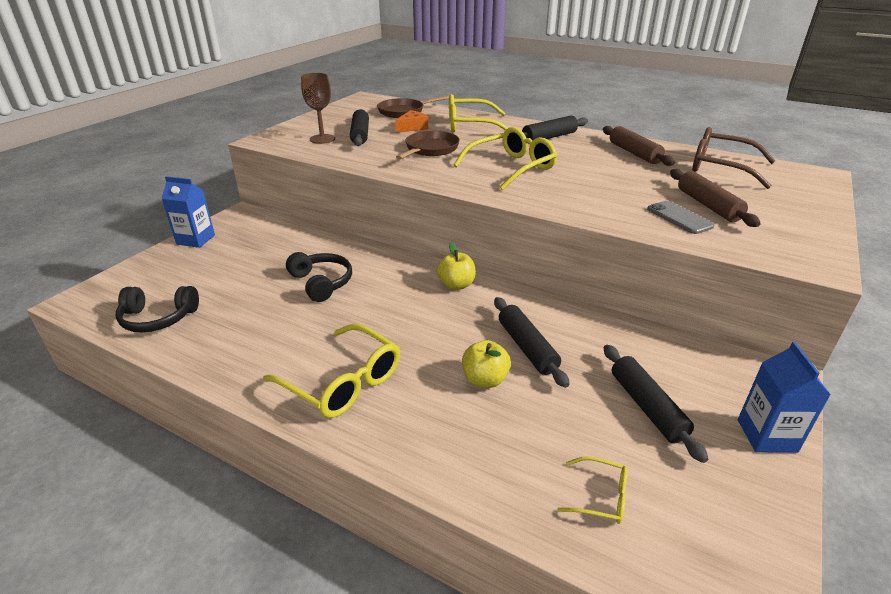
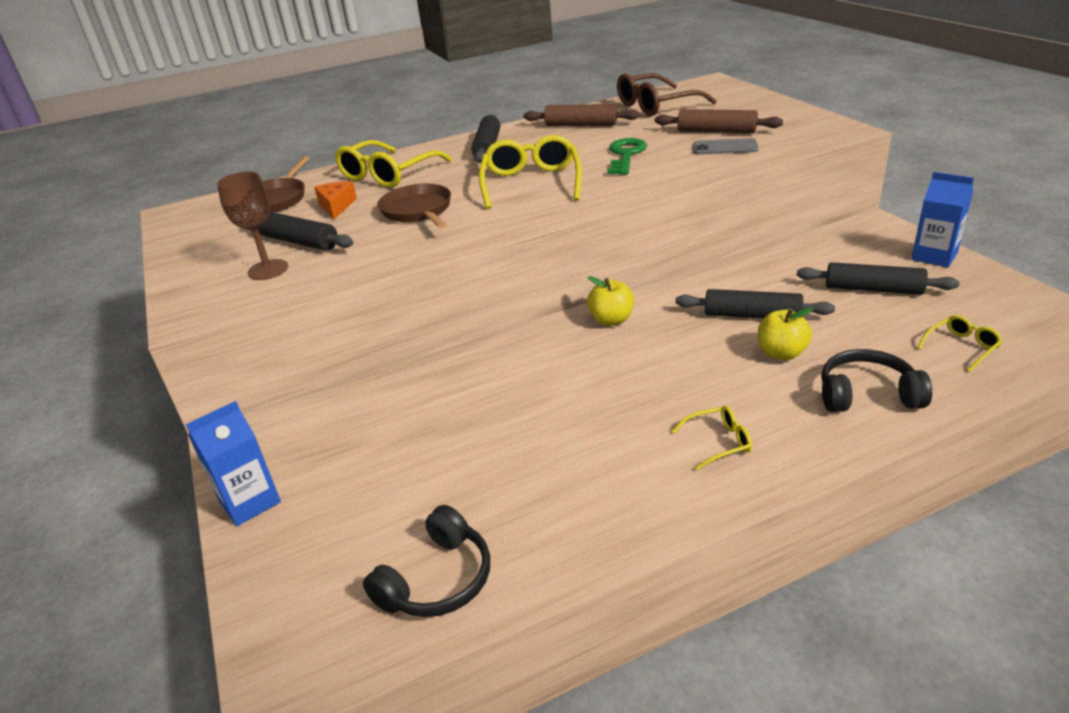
camera: 50 degrees left, 0 degrees up
yellow glasses [263,324,400,418] -> yellow glasses [672,406,752,470], size x0.49
black headphones [286,252,352,302] -> black headphones moved to [821,349,932,412]
none -> green key [607,138,647,175]

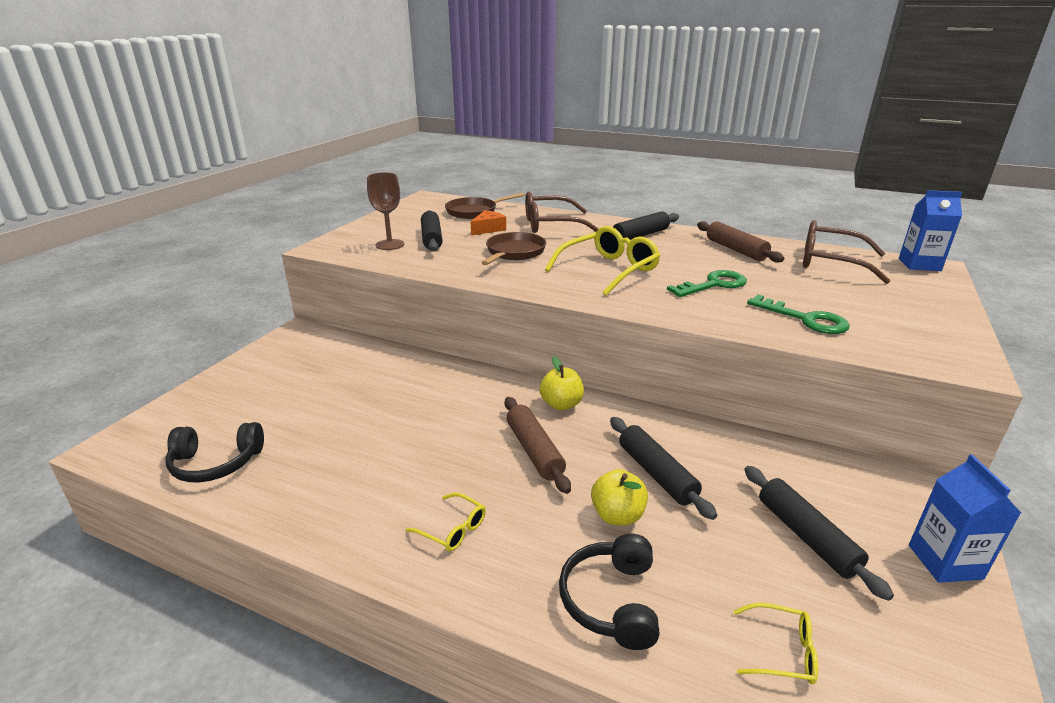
camera: 45 degrees right, 5 degrees down
blue carton [186,401,281,526] -> blue carton moved to [899,190,962,271]
yellow glasses [335,140,452,188] -> brown glasses [525,192,598,233]
brown rolling pin [655,109,783,133] -> brown rolling pin moved to [505,397,571,494]
grey phone [693,138,758,155] -> green key [747,294,850,334]
black headphones [821,349,932,412] -> black headphones turned 135 degrees counterclockwise [559,534,660,650]

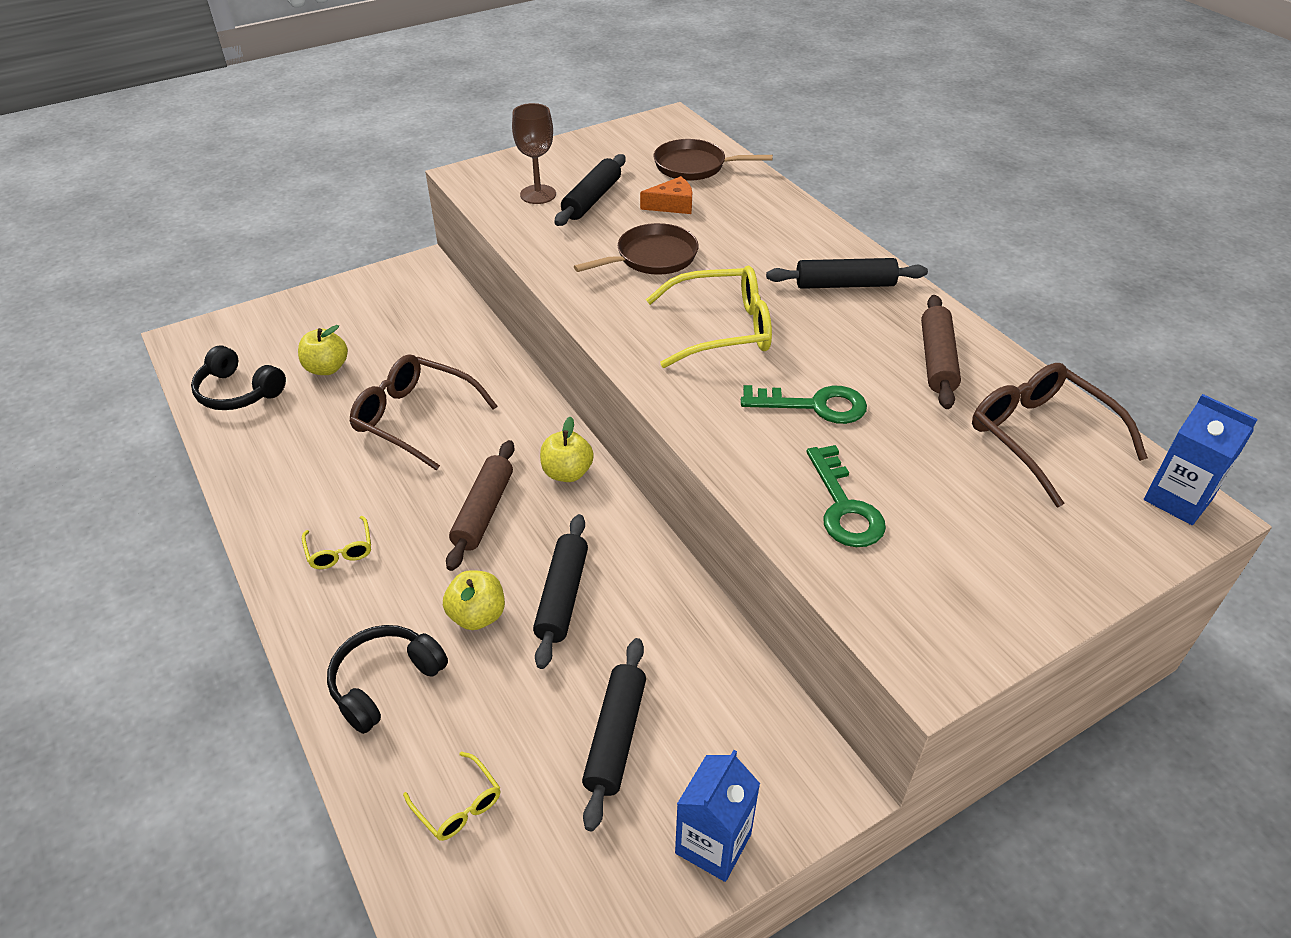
camera: 35 degrees right, 15 degrees up
brown glasses [525,192,598,233] -> brown glasses moved to [349,354,497,471]
none -> yellow apple [298,325,348,375]

